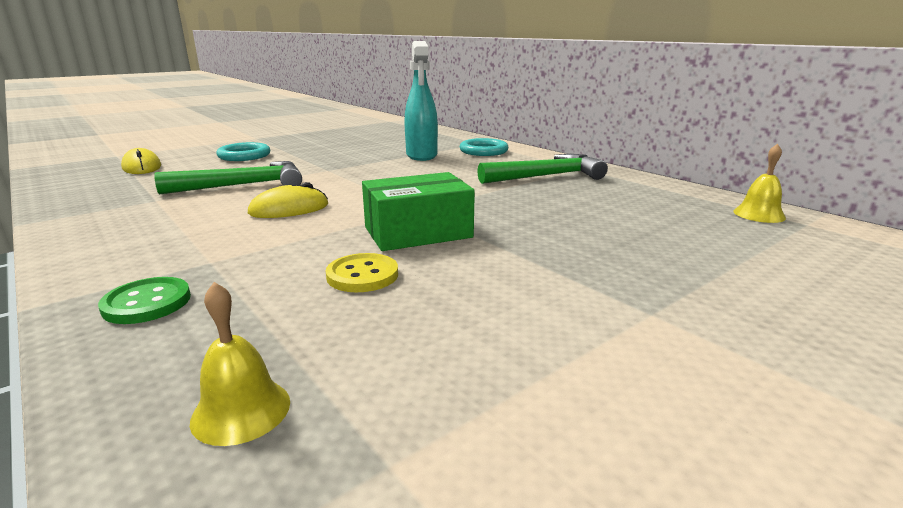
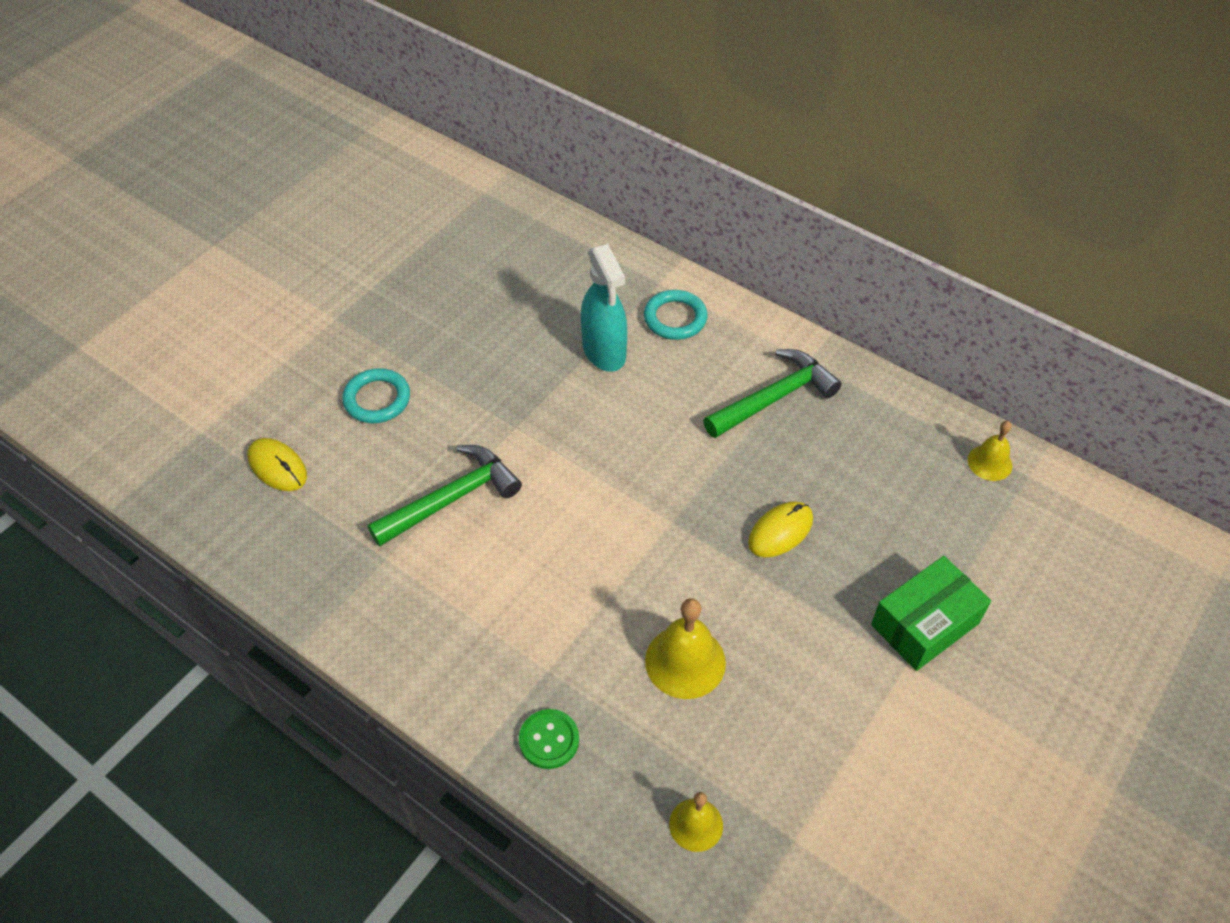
camera: 15 degrees left, 30 degrees up
yellow mouse [248,182,328,218] -> yellow mouse moved to [748,501,813,557]
yellow button [326,253,398,292] -> yellow bell [645,598,726,699]
green box [362,172,475,251] -> green box moved to [871,556,991,671]

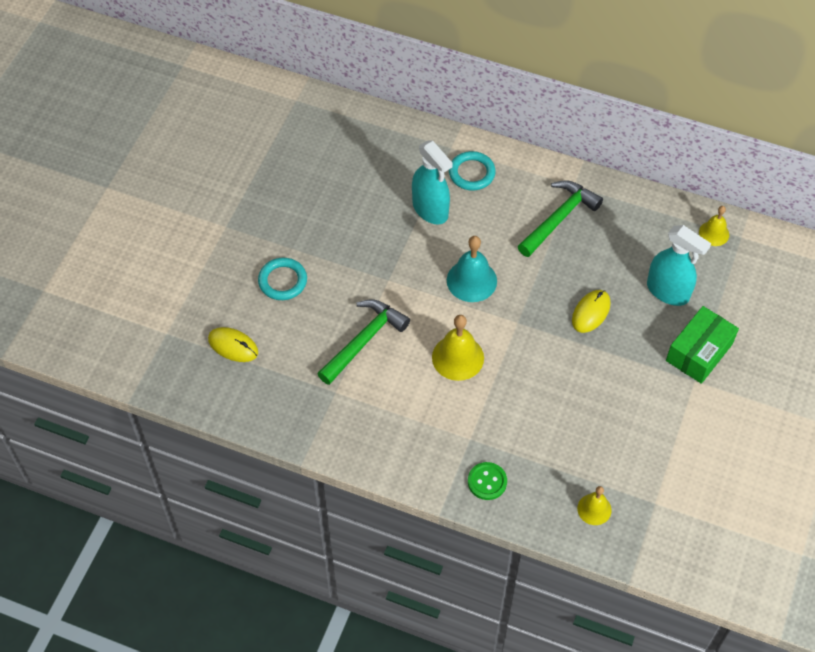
camera: 15 degrees left, 5 degrees up
yellow bell [645,598,726,699] -> yellow bell moved to [432,315,484,381]
none -> turquoise bell [447,236,497,302]
none -> turquoise spray bottle [647,225,711,306]

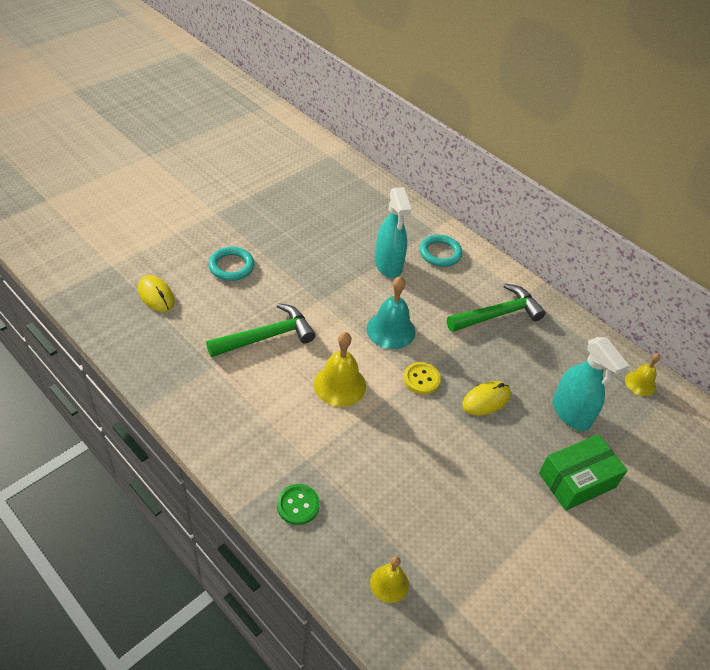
camera: 20 degrees right, 10 degrees down
none -> yellow button [404,362,441,394]

